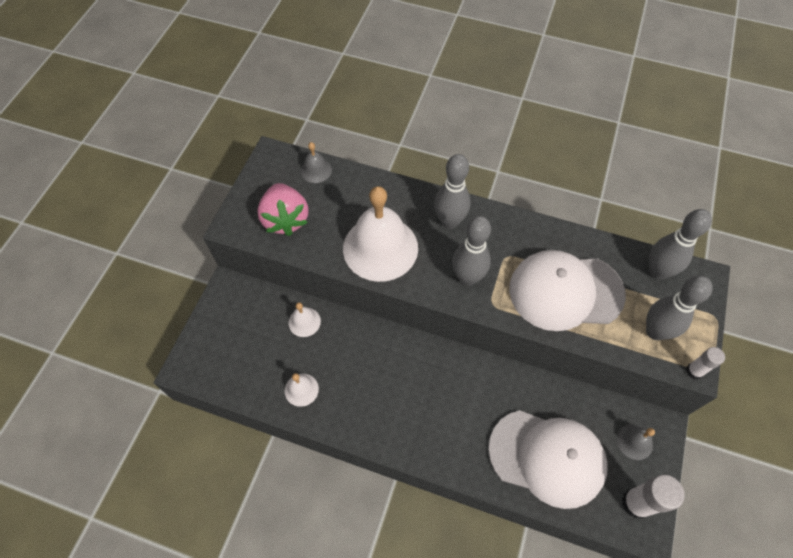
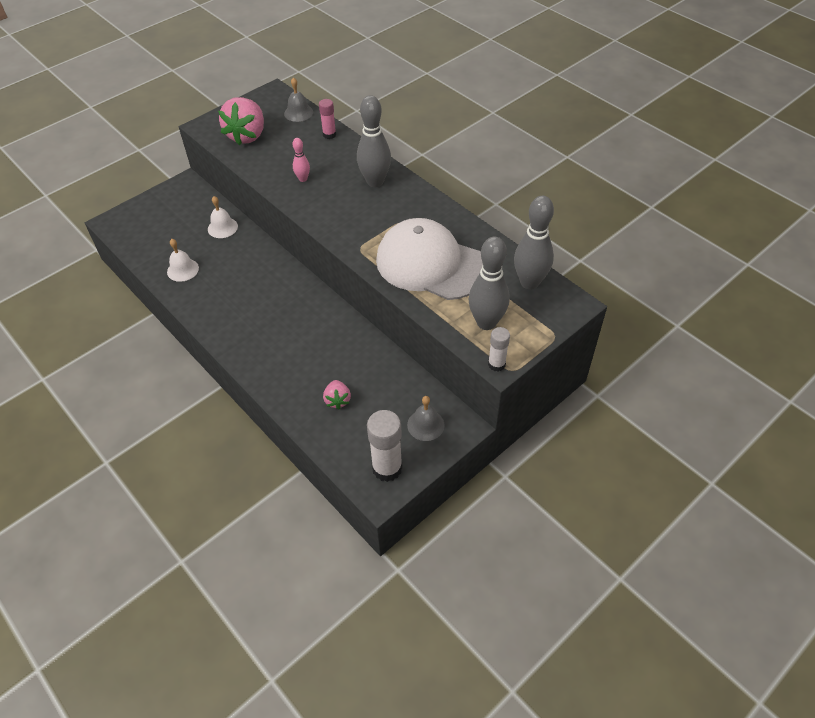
camera: 30 degrees right, 10 degrees down
white bell [343,186,418,282] -> pink bowling pin [292,138,310,182]
grey bowling pin [452,216,491,286] -> none
white cap [488,410,608,509] -> pink strawberry [323,380,351,410]
none -> pink glue stick [319,99,336,139]

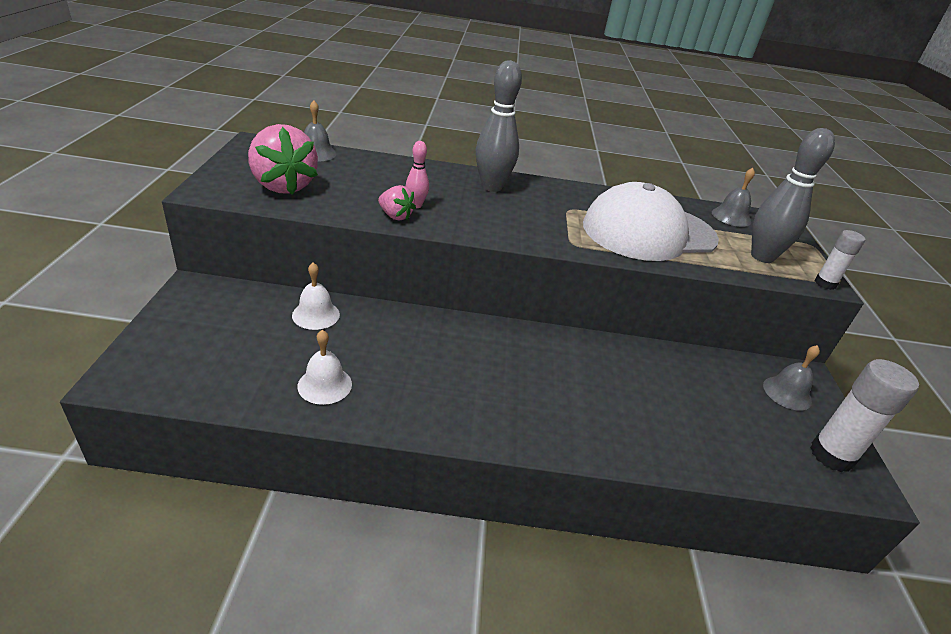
camera: 50 degrees left, 15 degrees down
pink glue stick [319,99,336,139] -> none
pink strawberry [323,380,351,410] -> pink strawberry moved to [378,185,416,221]
grey bowling pin [514,196,554,289] -> grey bell [712,168,755,227]

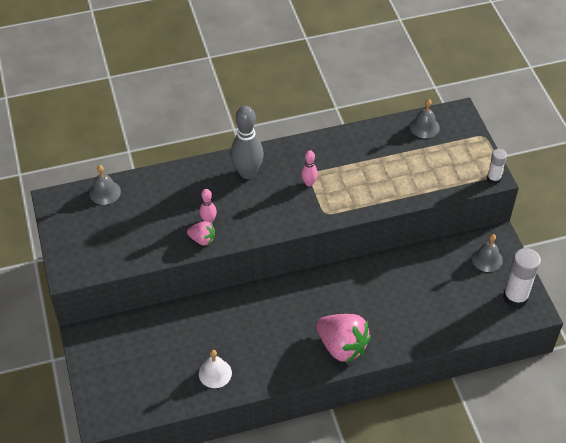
camera: 15 degrees left, 15 degrees up
pink strawberry [248,124,318,194] -> pink strawberry moved to [316,314,371,363]
white bell [292,262,340,330] -> none
white cap [583,182,719,261] -> none
grey bowling pin [751,128,835,263] -> none
none -> pink bowling pin [301,150,318,186]

